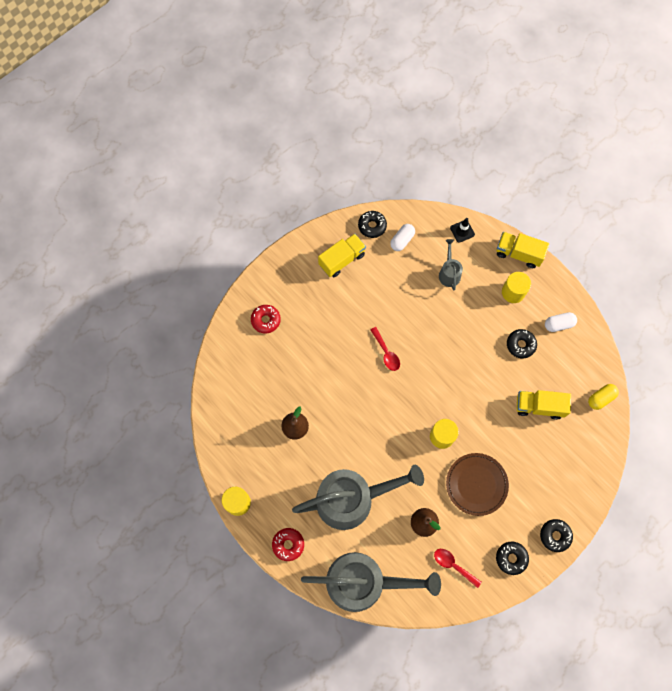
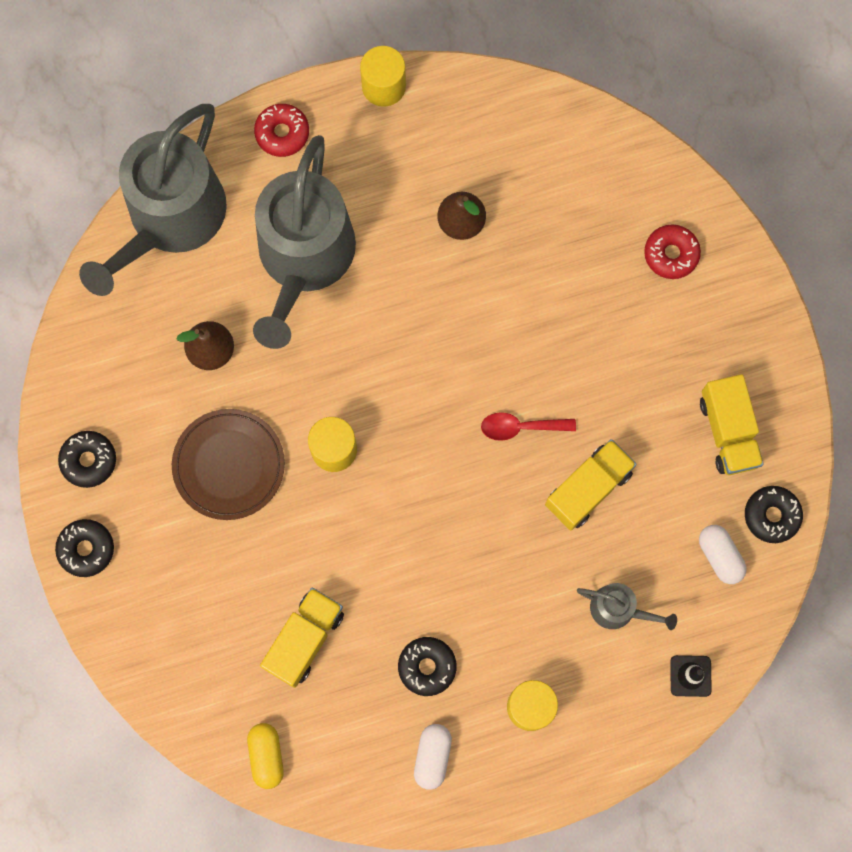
camera: 115 degrees right, 5 degrees up
red spoon [434,549,482,588] -> none
yellow truck [496,232,549,268] -> yellow truck moved to [545,439,637,530]

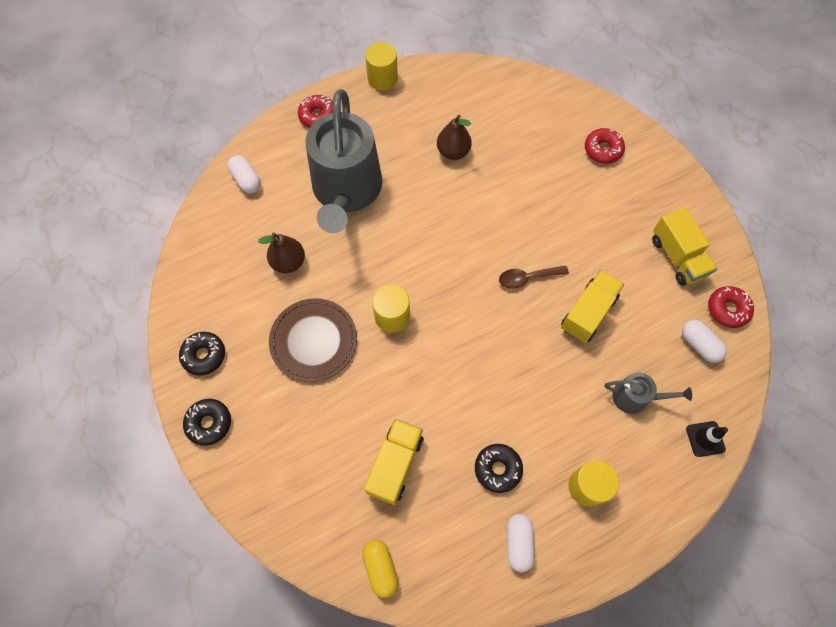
camera: 10 degrees left, 10 degrees down
grey watering can [79,104,227,296] -> white capsule [227,155,261,193]
red spoon [481,412,576,441] -> brown spoon [499,266,569,289]
black donut [745,486,803,543] -> red donut [708,286,754,328]

